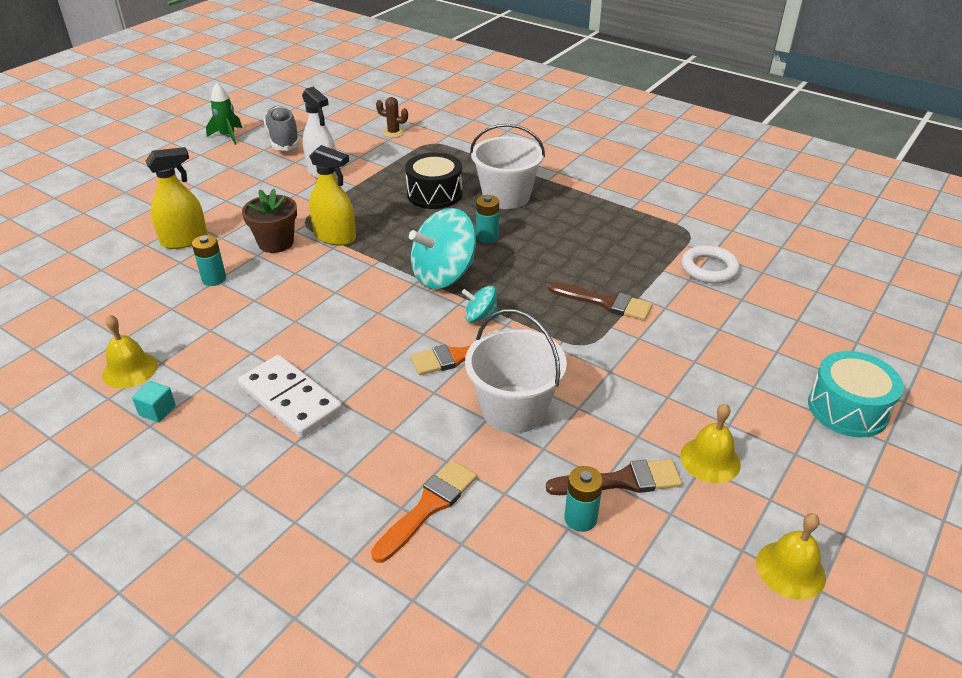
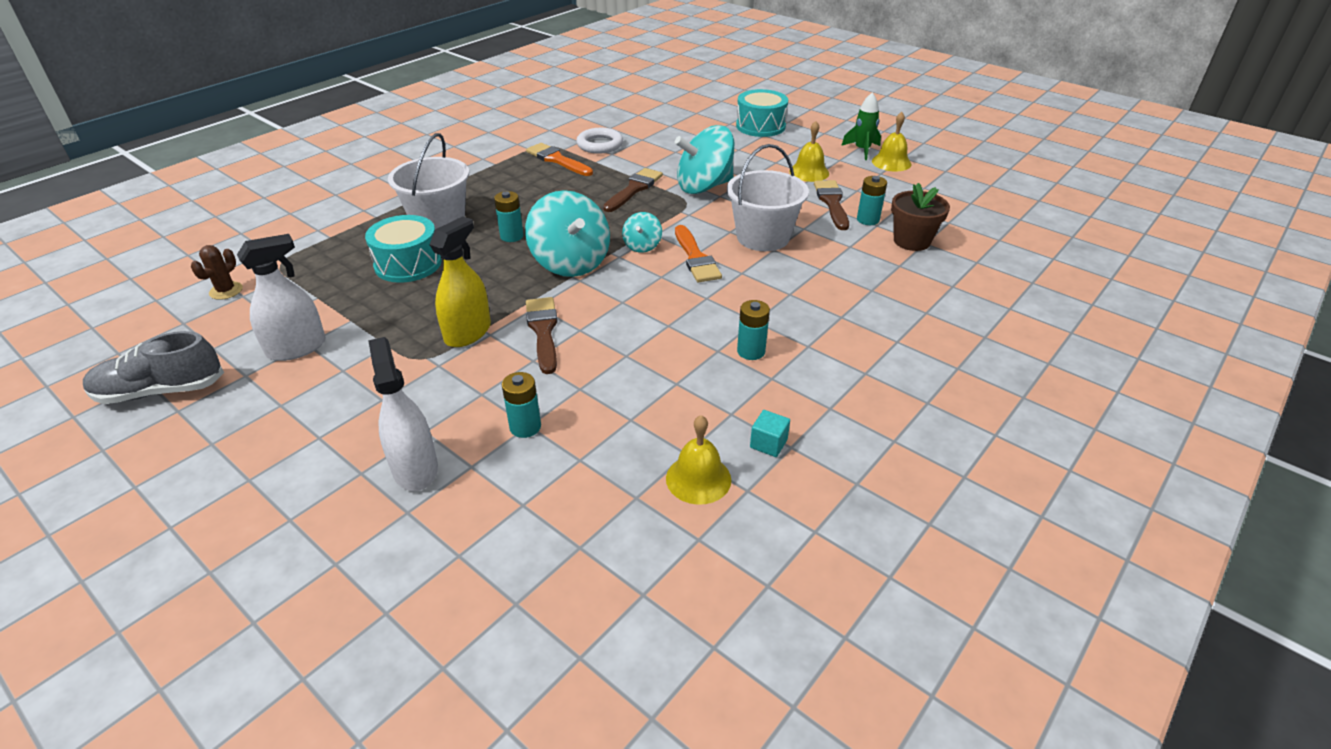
camera: 85 degrees left, 0 degrees up
yellow spray bottle [146,147,207,249] -> white spray bottle [368,337,438,491]
green rocket [206,83,242,145] -> green rocket moved to [841,92,881,160]
white domino [238,355,343,438] -> turquoise battery [737,300,770,360]
brown flower pot [242,189,297,253] -> brown flower pot moved to [891,183,950,251]
orange brush [371,460,477,563] -> orange brush moved to [526,143,593,176]
black drum [405,153,462,209] -> turquoise drum [365,215,442,283]
none -> brown brush [526,297,558,374]
none -> turquoise spinning top [675,125,734,194]

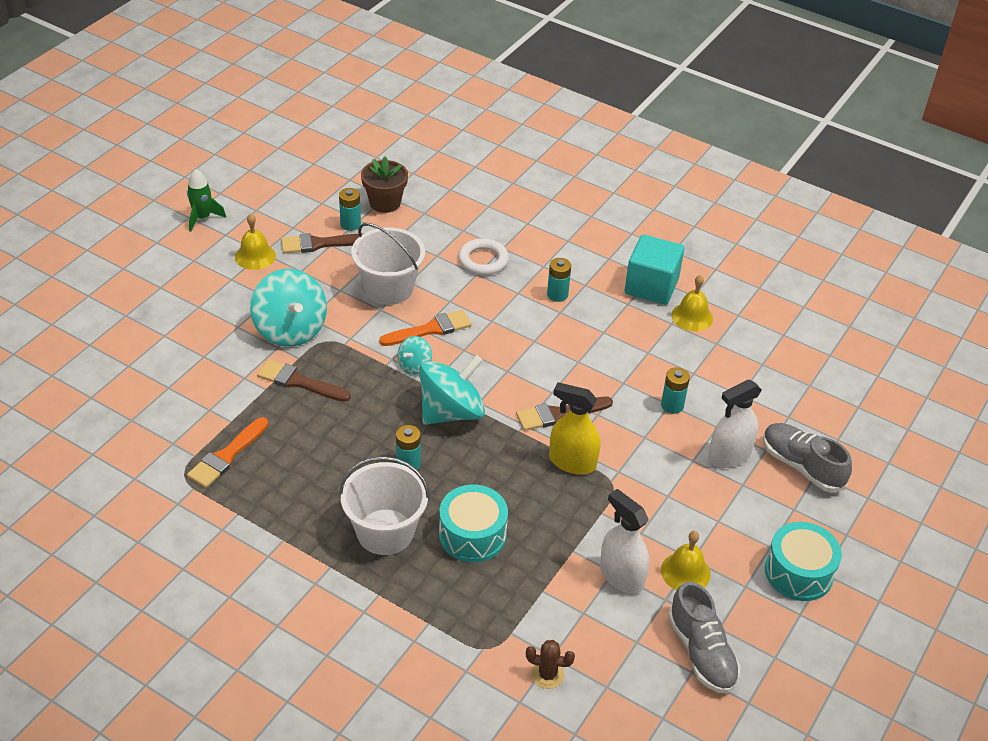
camera: 100 degrees left, 5 degrees up
white ring [576,128,623,154] -> white ring moved to [458,238,509,275]
turquoise spinning top [622,212,662,253] -> turquoise spinning top turned 120 degrees clockwise [397,336,432,375]
turquoise drum [736,89,788,137] -> turquoise drum moved to [765,522,842,601]
turquoise cube [750,410,790,457] -> turquoise cube [625,234,684,305], size x2.33
yellow bell [872,112,911,172] -> yellow bell moved to [661,531,711,590]
none -> grey shoe [763,423,852,492]

